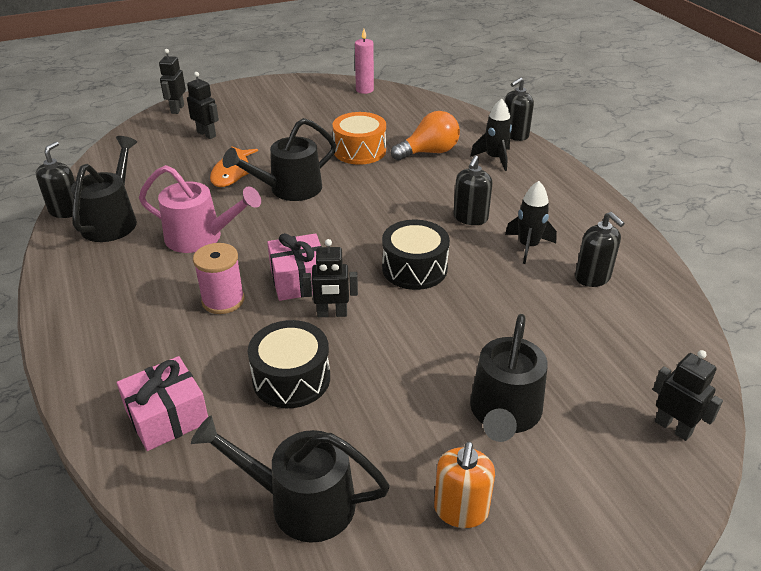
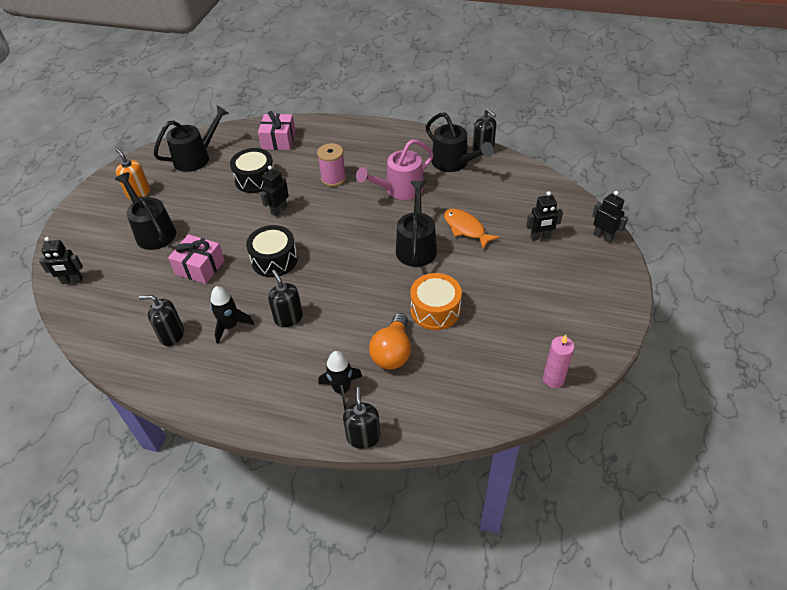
camera: 130 degrees right, 10 degrees up
pink gift [267,233,322,301] -> pink gift moved to [168,234,225,284]

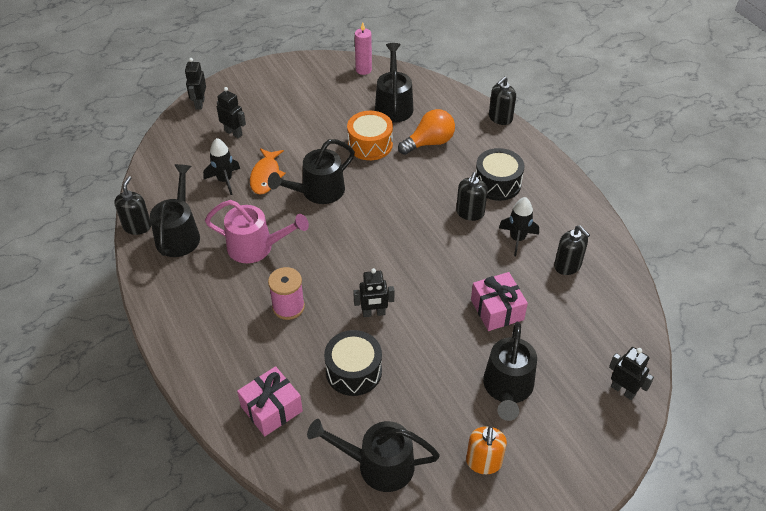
camera: 135 degrees left, 0 degrees up
black drum [246,225,298,277] -> black drum moved to [475,148,524,201]
black rocket [319,351,362,410] -> black rocket moved to [203,138,240,195]
none -> black watering can [375,43,414,123]

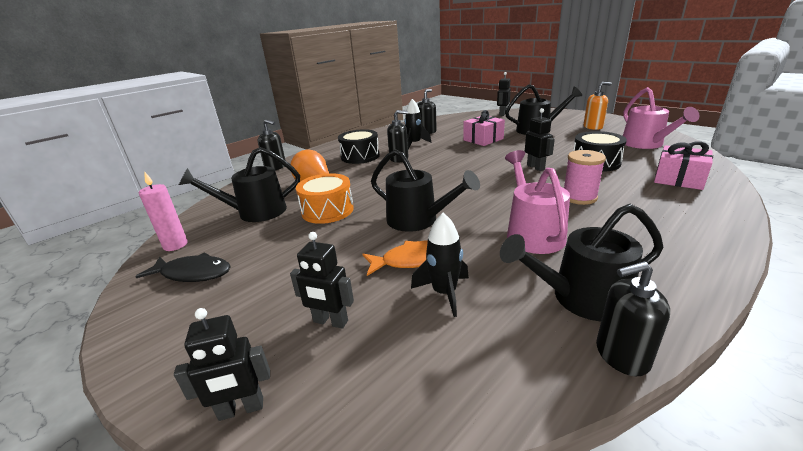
camera: 105 degrees left, 20 degrees down
black robot [217,87,246,138] -> black robot turned 90 degrees counterclockwise [290,232,354,329]
black watering can [307,419,440,492] -> pink watering can [623,87,699,149]
none -> black fish [135,252,231,282]

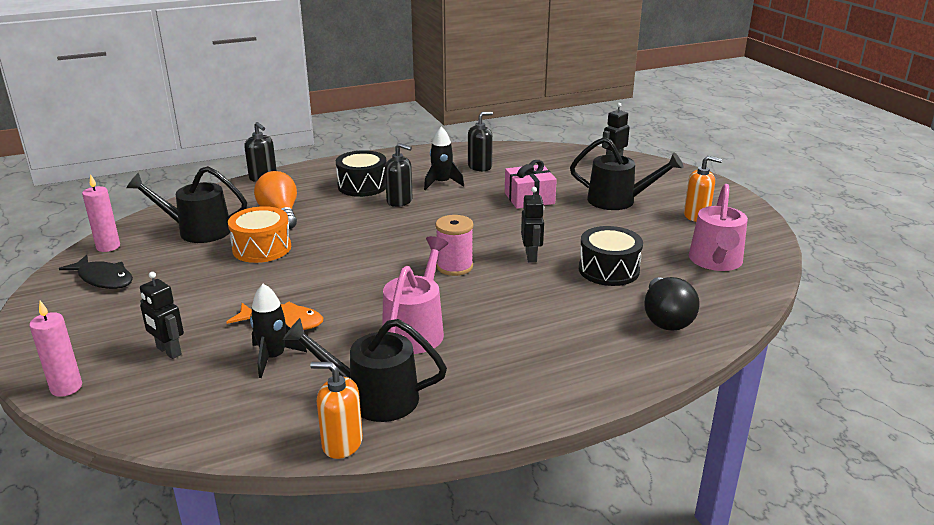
camera: 20 degrees right, 0 degrees up
black robot [174,308,270,421] -> pink candle [29,301,82,397]
black watering can [371,149,480,232] -> none
pink spool [564,150,606,205] -> pink spool moved to [435,215,473,276]
black soap dispenser [596,261,670,376] -> orange soap dispenser [310,362,363,459]
pink gift [654,141,713,190] -> black light bulb [644,277,700,331]

